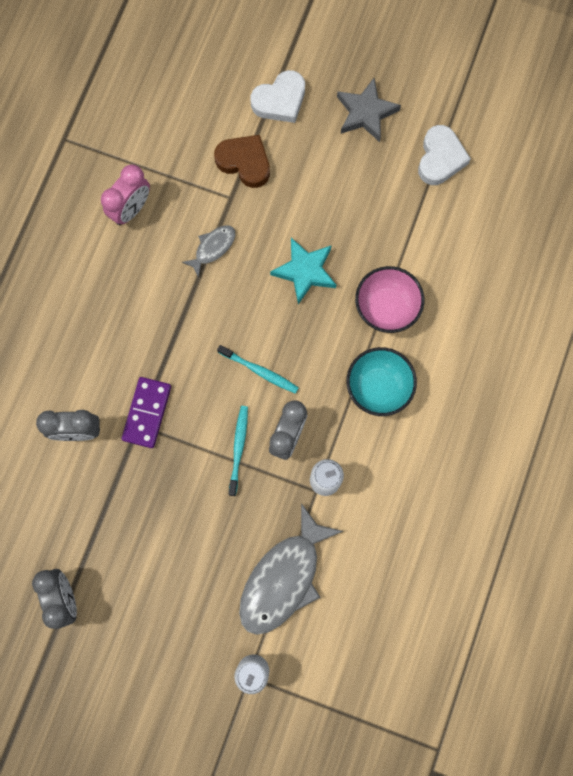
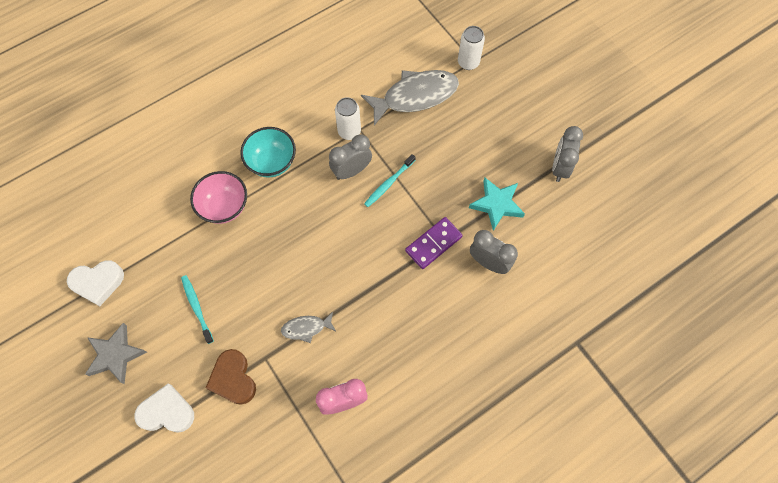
camera: 145 degrees left, 10 degrees down
turquoise toothbrush [217,345,299,394] -> turquoise toothbrush moved to [181,275,214,344]
turquoise star [270,238,336,304] -> turquoise star moved to [469,178,525,231]
white heart [418,125,471,185] -> white heart turned 150 degrees counterclockwise [67,260,124,306]

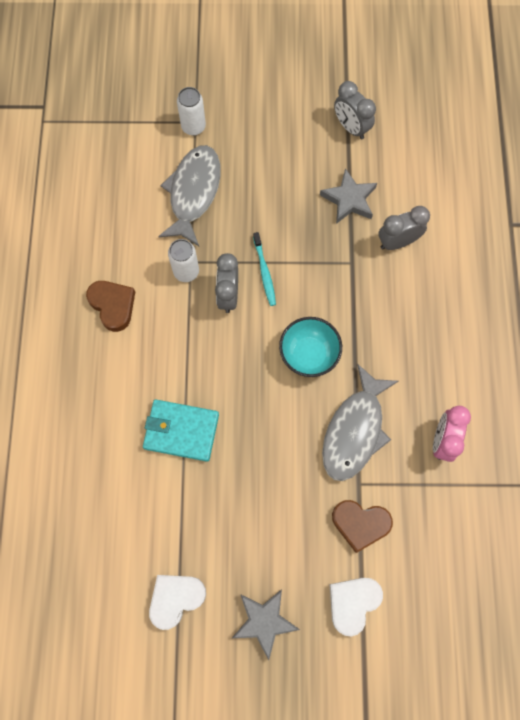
camera: 55 degrees left, 5 degrees up
white heart [67,260,124,306] -> white heart turned 150 degrees counterclockwise [149,575,206,630]
turquoise toothbrush [181,275,214,344] -> none
pink bowl [190,171,247,224] -> turquoise wallet [143,400,219,462]
turquoise bowl [240,127,296,177] -> turquoise bowl moved to [279,317,342,377]
grey fish [281,312,336,343] -> grey fish [322,364,399,481], size x2.05
purple domino [405,217,463,269] -> none
turquoise star [469,178,525,231] -> grey star [320,168,377,224]
none -> brown heart [86,281,135,332]

